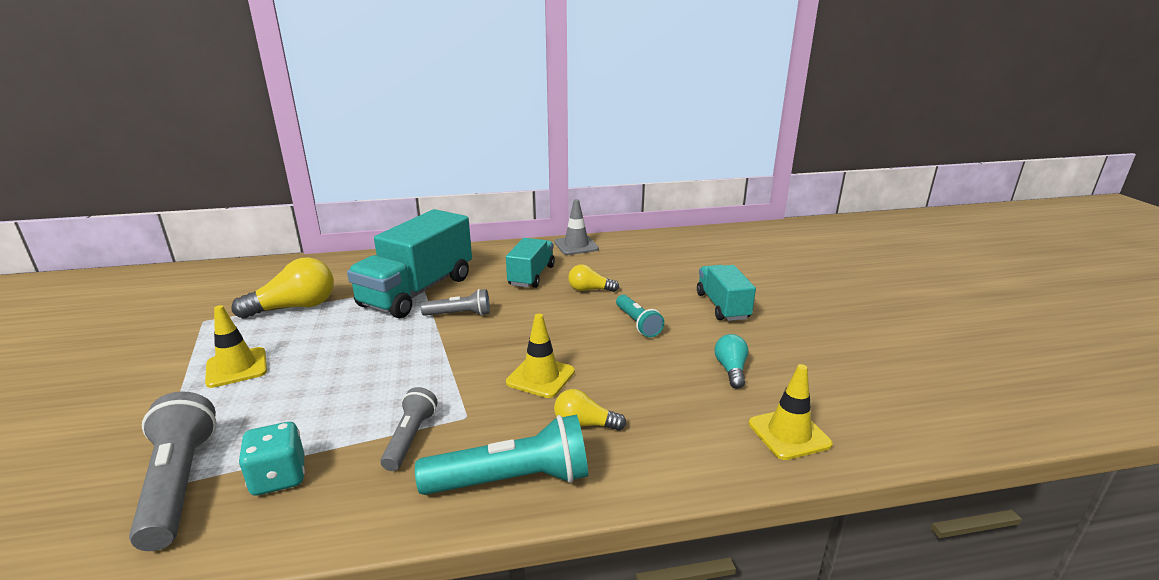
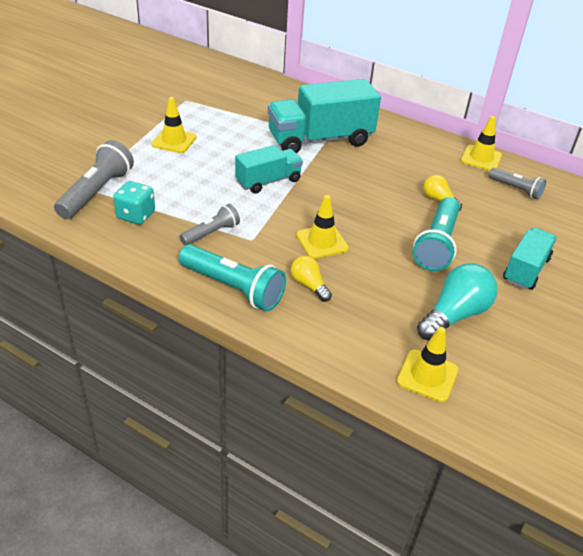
camera: 40 degrees right, 15 degrees up
yellow light bulb [231,257,334,319] -> none
grey flashlight [421,289,490,316] -> grey flashlight moved to [489,168,546,199]
turquoise truck [506,238,555,288] -> turquoise truck moved to [235,145,303,194]
grey traffic cone [555,199,599,255] -> yellow traffic cone [461,116,502,171]
turquoise flashlight [616,295,664,337] -> turquoise flashlight [413,197,460,271], size x1.67
turquoise light bulb [715,334,748,389] -> turquoise light bulb [417,263,497,341], size x1.77

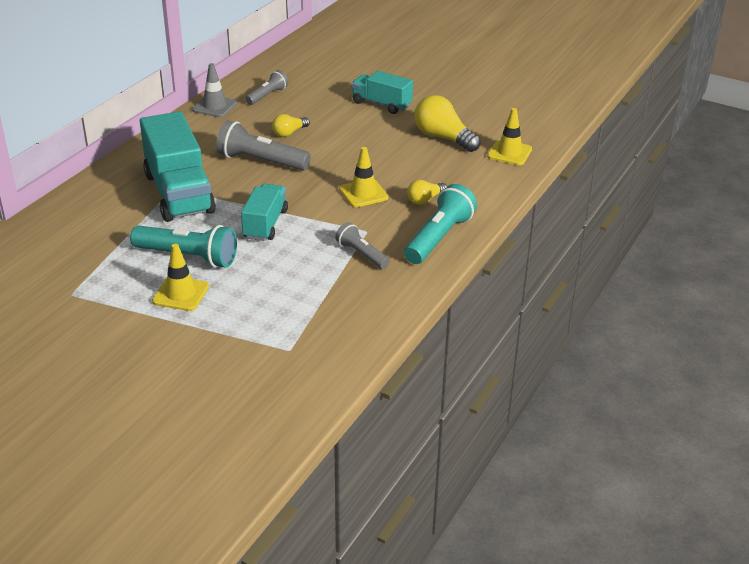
camera: 90 degrees left, 5 degrees down
grey flashlight [54,140,134,219] -> grey flashlight moved to [216,120,311,171]
turquoise dice [113,181,155,225] -> none
turquoise truck [235,145,303,194] -> turquoise truck turned 45 degrees clockwise [241,184,288,241]
turquoise flashlight [413,197,460,271] -> turquoise flashlight moved to [130,225,237,268]
turquoise light bulb [417,263,497,341] -> yellow light bulb [414,95,481,152]
yellow traffic cone [461,116,502,171] -> grey traffic cone [192,63,237,117]

